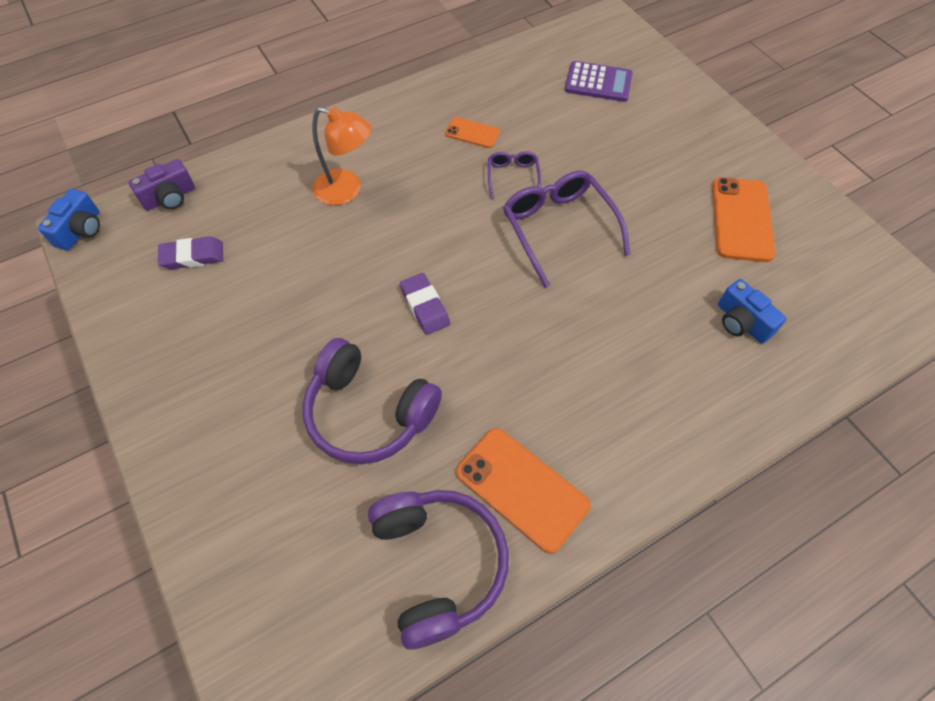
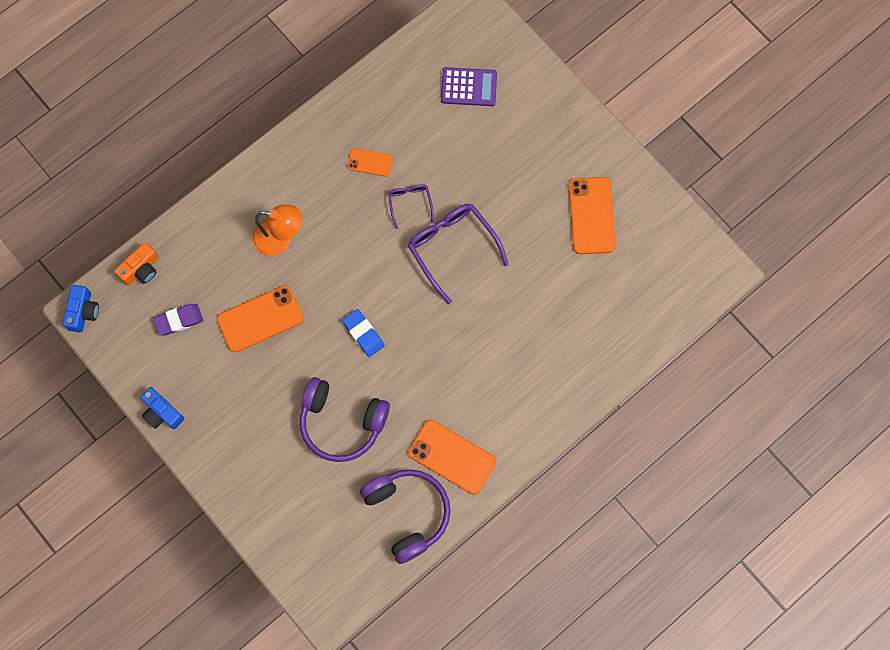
camera: 10 degrees left, 15 degrees up
purple camera [129,159,195,211] -> orange camera [114,243,159,286]
purple eraser [400,273,450,335] -> blue eraser [342,309,384,357]
blue camera [718,279,787,343] -> blue camera moved to [140,387,184,429]
none -> orange phone [217,285,304,352]

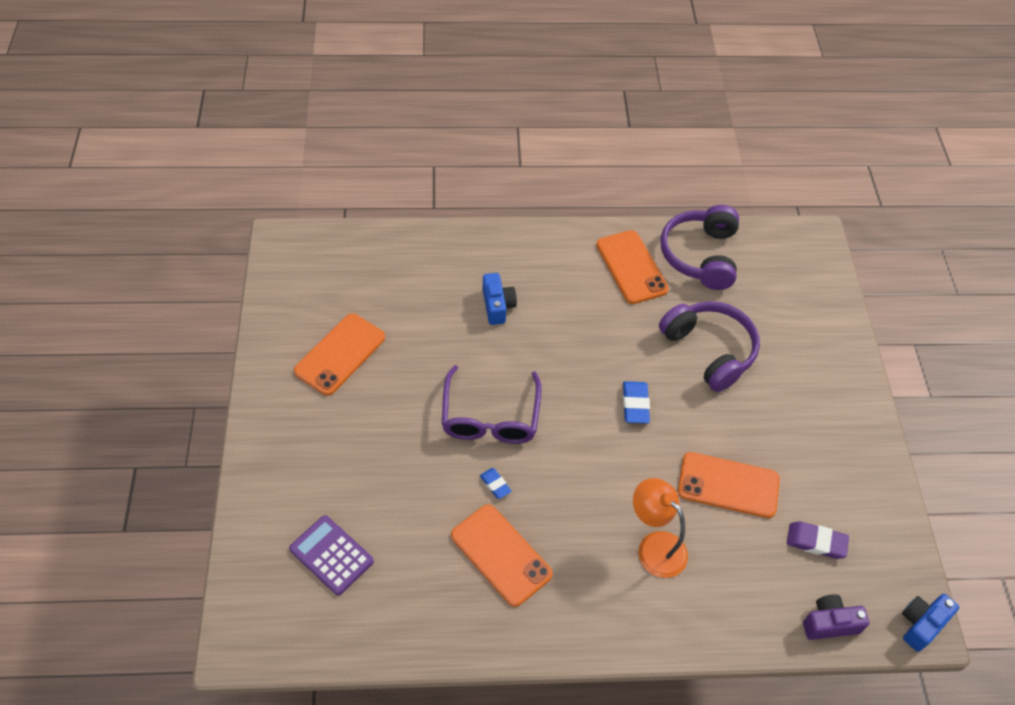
camera: 145 degrees left, 20 degrees down
orange camera [114,243,159,286] -> purple camera [803,594,870,640]
blue camera [140,387,184,429] -> blue camera moved to [483,273,517,325]
orange phone [347,148,393,177] -> orange phone [451,504,553,607], size x1.81
purple glasses [388,184,433,229] -> blue eraser [480,468,512,499]

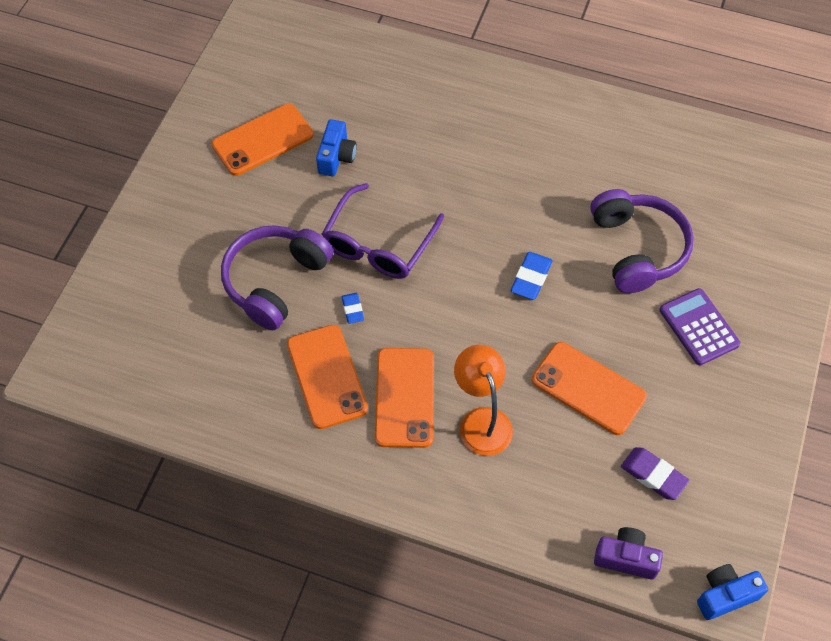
camera: 25 degrees right, 5 degrees up
purple calculator [289,515,374,595] -> purple calculator moved to [659,288,740,365]
blue camera [483,273,517,325] -> blue camera moved to [316,119,357,176]
orange phone [596,230,669,304] -> orange phone moved to [375,348,434,448]
purple headphones [660,205,739,290] -> purple headphones moved to [221,225,333,330]

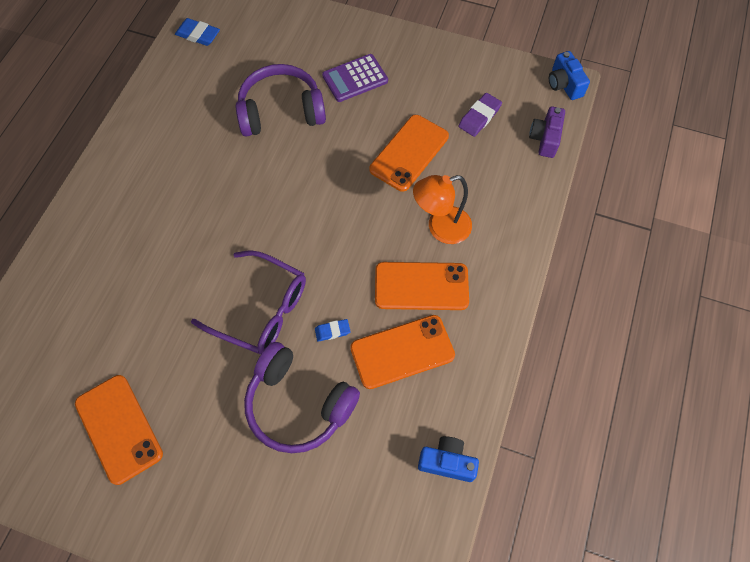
camera: 90 degrees left, 5 degrees up
blue camera [316,119,357,176] -> blue camera moved to [418,436,479,482]
blue eraser [511,252,553,300] -> blue eraser moved to [175,18,220,46]

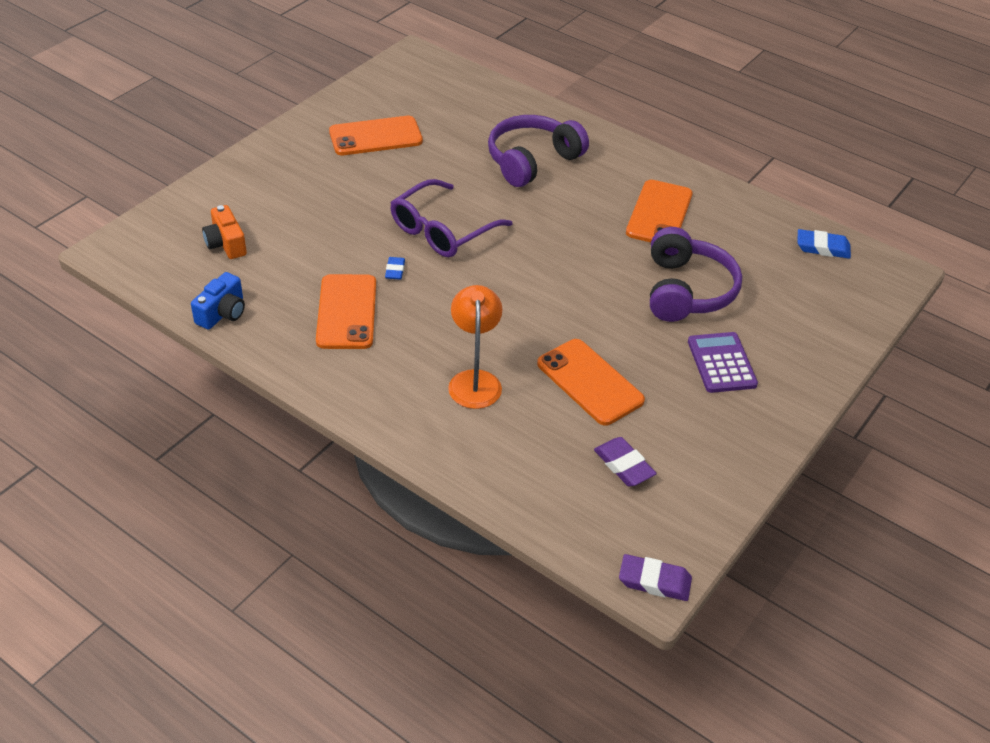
camera: 105 degrees right, 20 degrees down
blue eraser [175,18,220,46] -> blue eraser turned 60 degrees clockwise [798,229,851,259]
purple headphones [244,342,360,453] -> purple headphones moved to [488,115,589,187]
orange phone [375,262,469,310] -> orange phone moved to [626,180,693,242]
purple camera [529,106,565,158] -> none
blue camera [549,51,590,100] -> purple eraser [619,554,692,601]
none -> orange camera [202,205,247,259]

